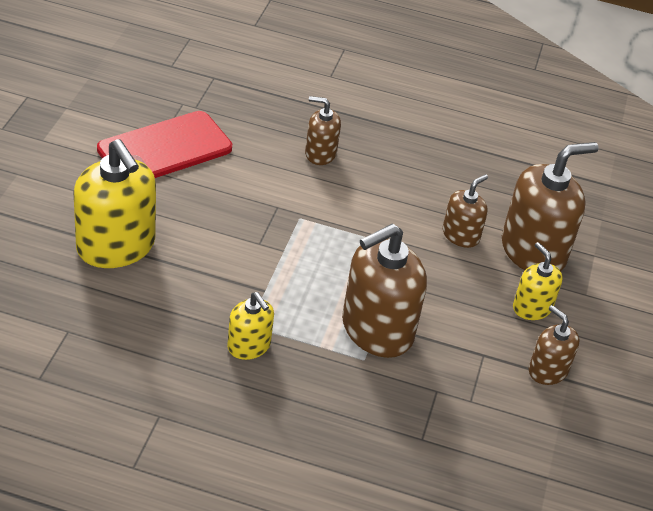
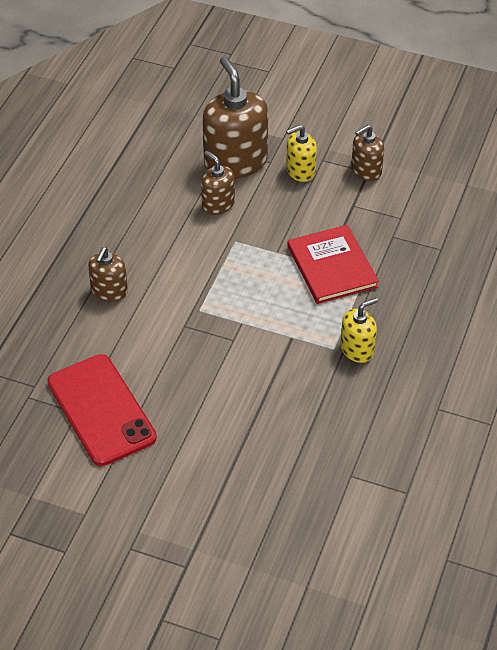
camera: 80 degrees left, 5 degrees up
yellow soap dispenser [73,139,156,268] -> none
brown soap dispenser [342,223,427,358] -> red book [287,225,379,304]

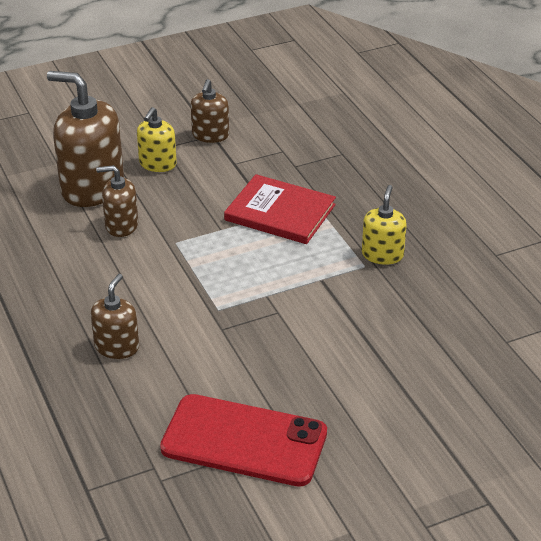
camera: 45 degrees left, 10 degrees down
brown soap dispenser [88,247,128,302] -> brown soap dispenser turned 135 degrees counterclockwise [91,274,139,359]

